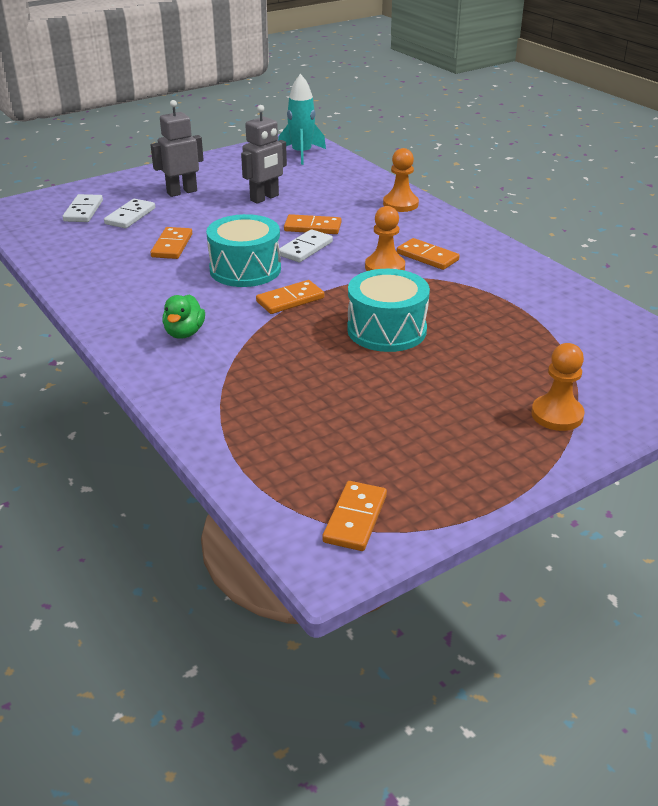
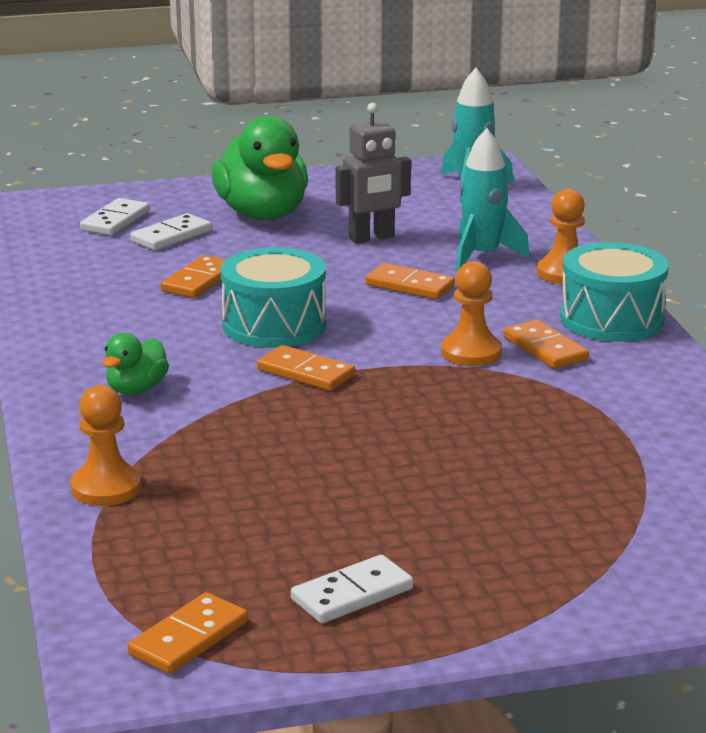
camera: 20 degrees right, 10 degrees down
grey robot [151,100,204,197] -> green duck [212,115,308,220]
orange domino [256,280,324,314] -> orange domino turned 45 degrees clockwise [257,345,355,391]
white domino [279,229,333,262] -> white domino moved to [291,555,414,623]
turquoise drum [347,269,430,352] -> turquoise drum moved to [560,242,669,342]
orange pawn [531,343,585,431] -> orange pawn moved to [70,385,141,506]
none -> turquoise rocket [456,128,530,271]

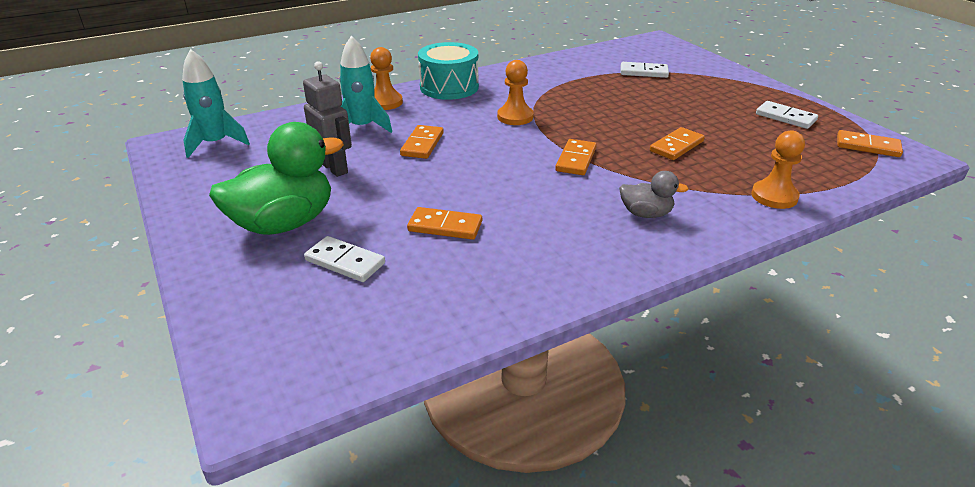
camera: 105 degrees left, 10 degrees up
white domino [80,198,150,236] -> white domino moved to [621,62,669,78]
green duck [102,333,169,395] -> grey duck [619,171,688,218]
turquoise drum [220,247,326,348] -> none
orange domino [503,319,589,369] -> orange domino moved to [650,127,705,160]

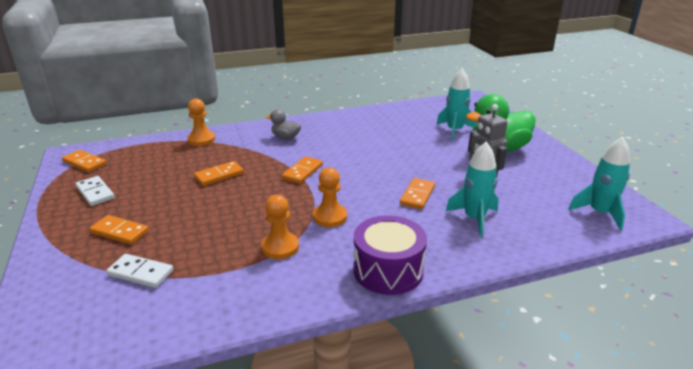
camera: 170 degrees left, 5 degrees down
white domino [304,236,385,282] -> turquoise rocket [437,69,476,141]
orange pawn [370,47,403,110] -> orange pawn moved to [261,195,299,259]
orange domino [407,207,482,240] -> orange domino moved to [89,215,149,245]
turquoise drum [418,42,479,100] -> purple drum [354,216,427,295]

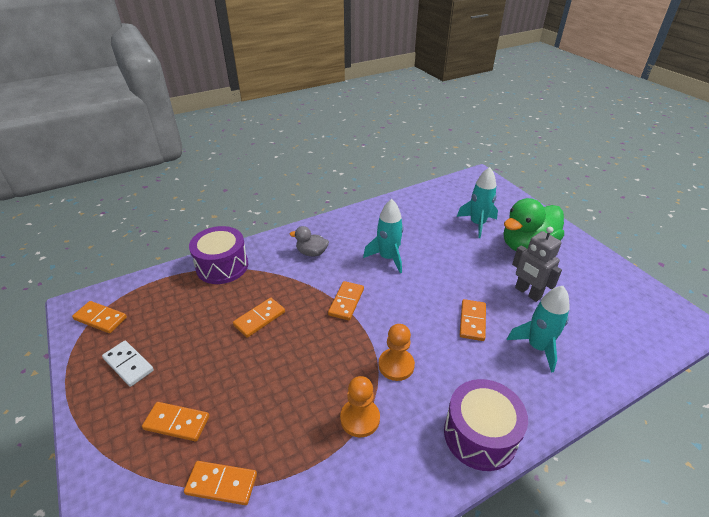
camera: 10 degrees left, 10 degrees up
white domino [106,254,173,288] -> orange domino [184,461,257,505]
orange pawn [187,99,215,146] -> purple drum [189,226,248,284]
turquoise rocket [568,137,630,230] -> turquoise rocket moved to [363,199,403,273]

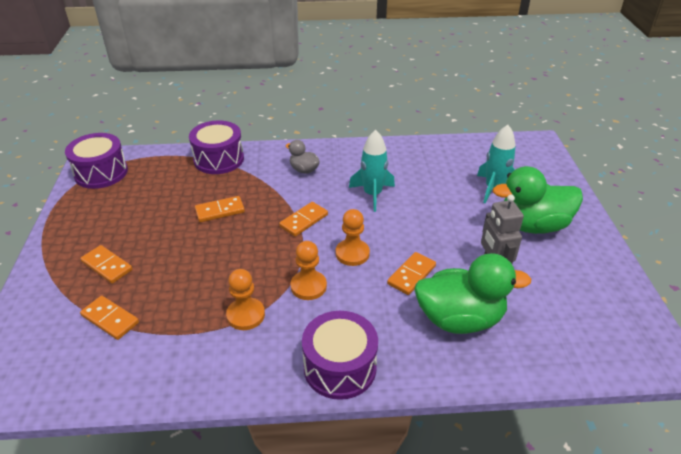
camera: 25 degrees right, 0 degrees up
orange domino [72,301,127,333] -> purple drum [65,133,128,189]
white domino [102,341,154,387] -> none
turquoise rocket [507,286,570,372] -> green duck [414,253,531,334]
none -> orange pawn [336,209,370,266]

